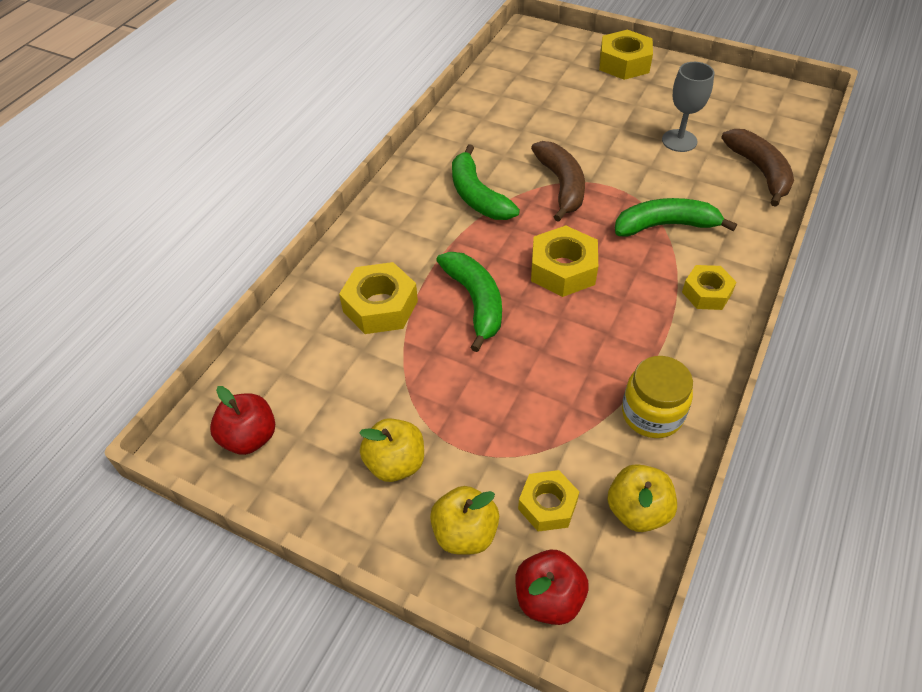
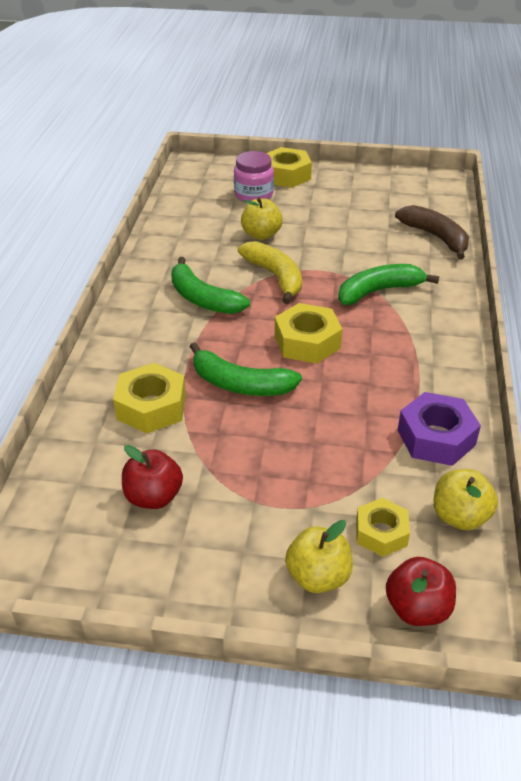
camera: 20 degrees left, 10 degrees down
red apple [210,386,275,455] -> red apple moved to [122,445,183,509]
yellow apple [359,418,424,482] -> yellow apple moved to [241,197,283,240]
green banana [436,252,502,352] -> green banana turned 150 degrees clockwise [190,342,302,396]
brown banana [531,141,585,222] -> yellow banana [238,241,302,304]
yellow jar [622,356,693,438] -> purple nut [397,392,481,466]
grey goblet [662,62,714,152] -> none
yellow nut [682,265,737,310] -> none
none -> pink jar [234,151,274,202]

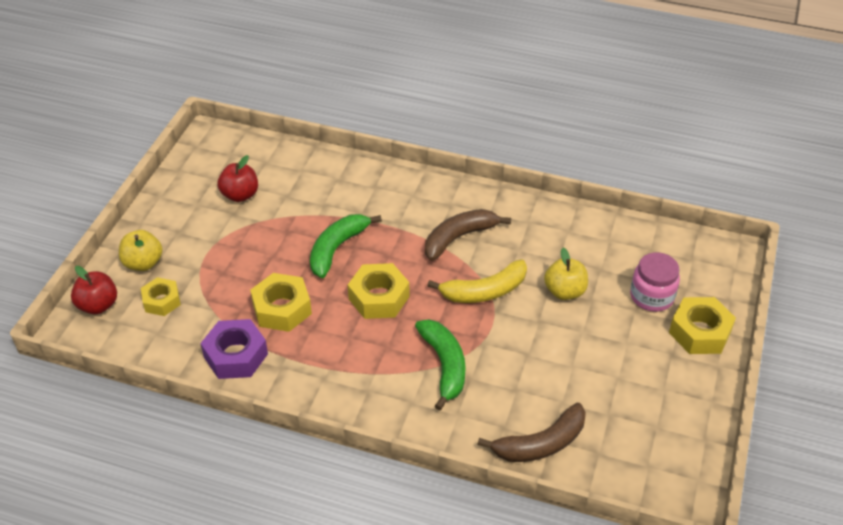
camera: 100 degrees right, 5 degrees up
yellow nut [113,363,186,434] -> yellow nut moved to [250,273,312,332]
green banana [171,257,250,314] -> brown banana [425,209,511,261]
yellow apple [434,469,498,531] -> none

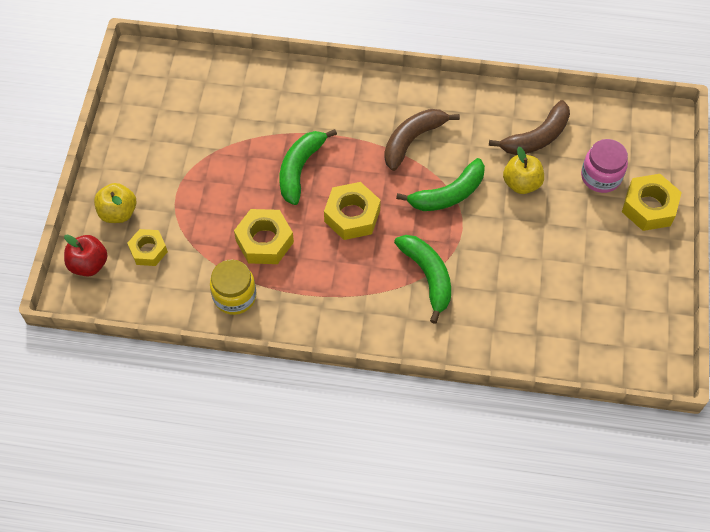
camera: 10 degrees left, 15 degrees up
purple nut [201,319,268,379] -> yellow jar [210,260,256,315]
red apple [218,155,258,202] -> none
yellow banana [427,259,527,303] -> green banana [396,158,485,211]
brown banana [477,403,586,462] -> brown banana moved to [489,100,570,155]

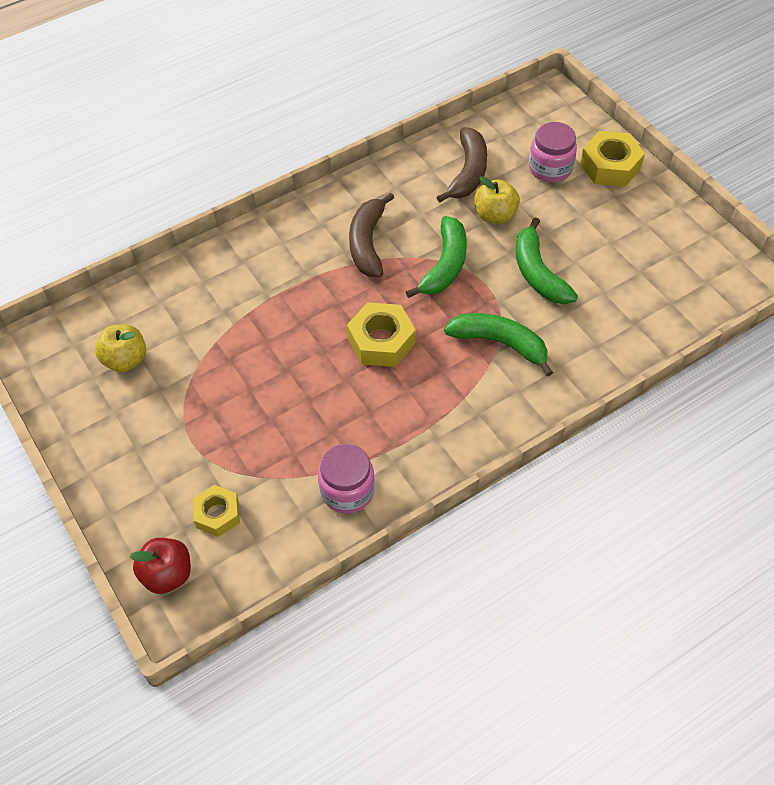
camera: 40 degrees left, 5 degrees down
yellow apple [94,183,136,223] -> yellow apple moved to [95,324,146,372]
yellow jar [210,260,256,315] -> pink jar [318,444,375,513]
yellow nut [234,209,294,264] -> none
green banana [279,129,337,205] -> green banana moved to [516,217,578,304]

